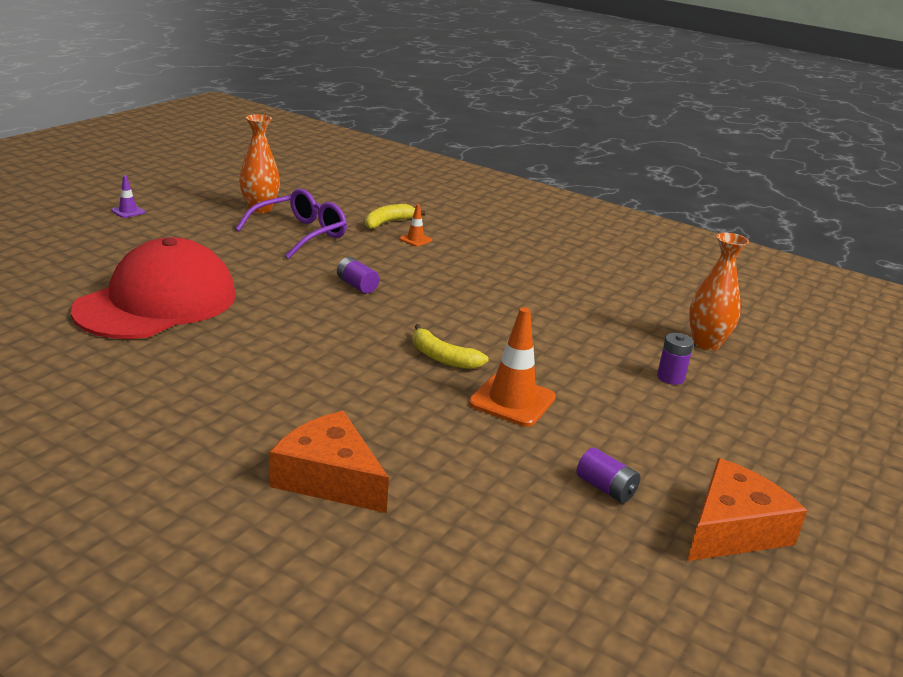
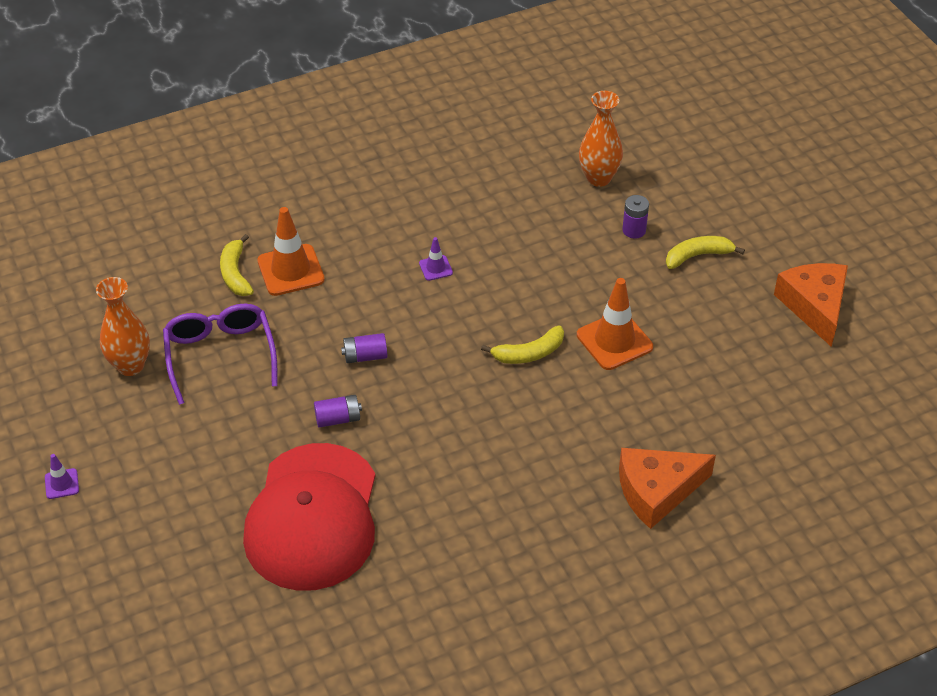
camera: 55 degrees left, 20 degrees up
red cap [71,237,236,339] -> red cap turned 150 degrees counterclockwise [243,443,375,591]
orange traffic cone [399,204,432,247] -> orange traffic cone [257,207,325,296], size x2.01
purple battery [577,448,640,503] -> purple battery moved to [314,395,362,428]
none -> purple traffic cone [419,237,453,281]
none -> yellow banana [666,236,745,269]

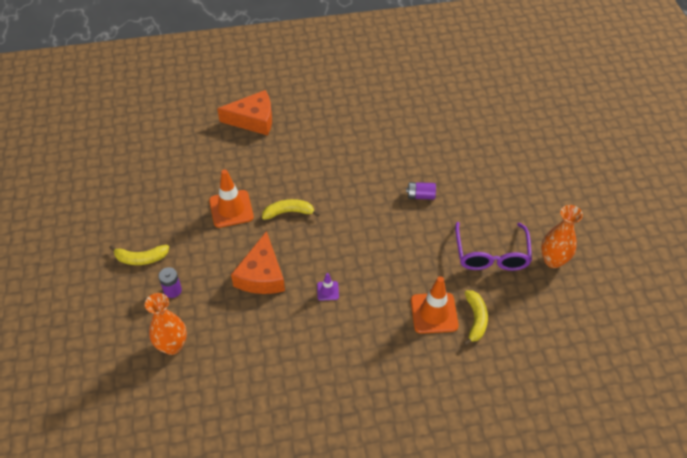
camera: 165 degrees left, 5 degrees up
purple traffic cone [45,454,79,499] -> none
red cap [243,443,375,591] -> none
purple battery [341,333,387,363] -> none
orange cheese [774,263,848,347] -> orange cheese moved to [231,231,285,294]

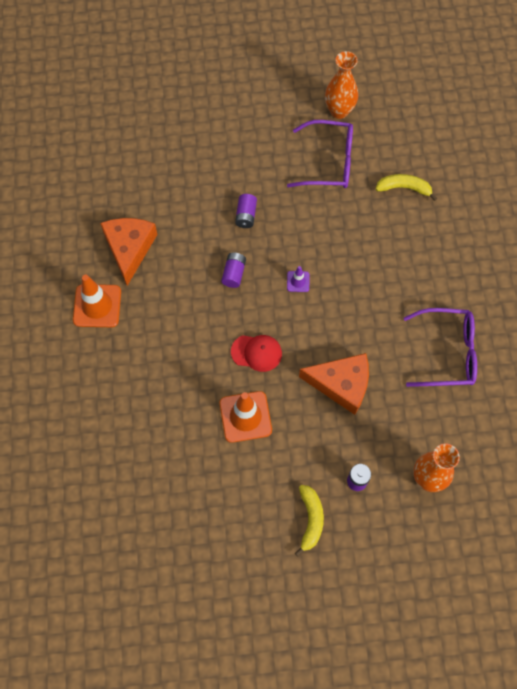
camera: 85 degrees left, 15 degrees up
orange cheese [217,90,272,136] -> orange cheese moved to [100,218,157,286]
yellow banana [262,199,320,220] -> red cap [231,335,282,372]
purple traffic cone [317,273,339,301] -> purple traffic cone moved to [287,266,310,292]
orange traffic cone [411,276,459,334] -> orange traffic cone moved to [73,275,121,327]
none -> purple battery [221,252,246,288]
none -> purple glasses [404,308,477,387]

